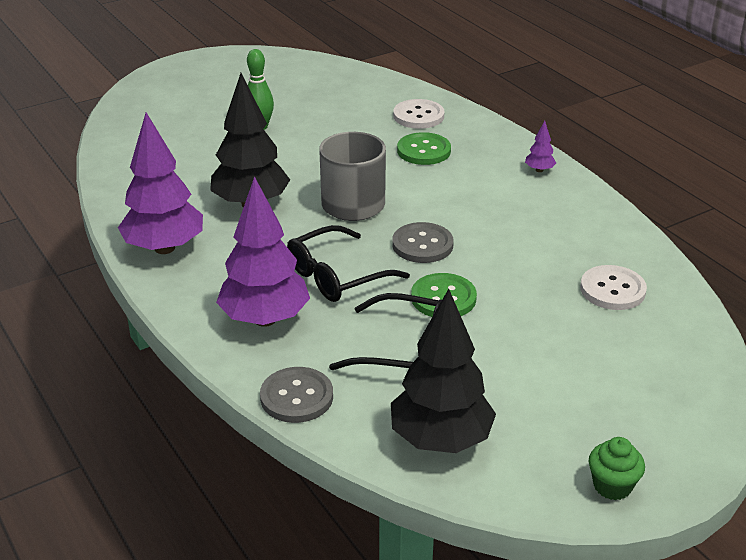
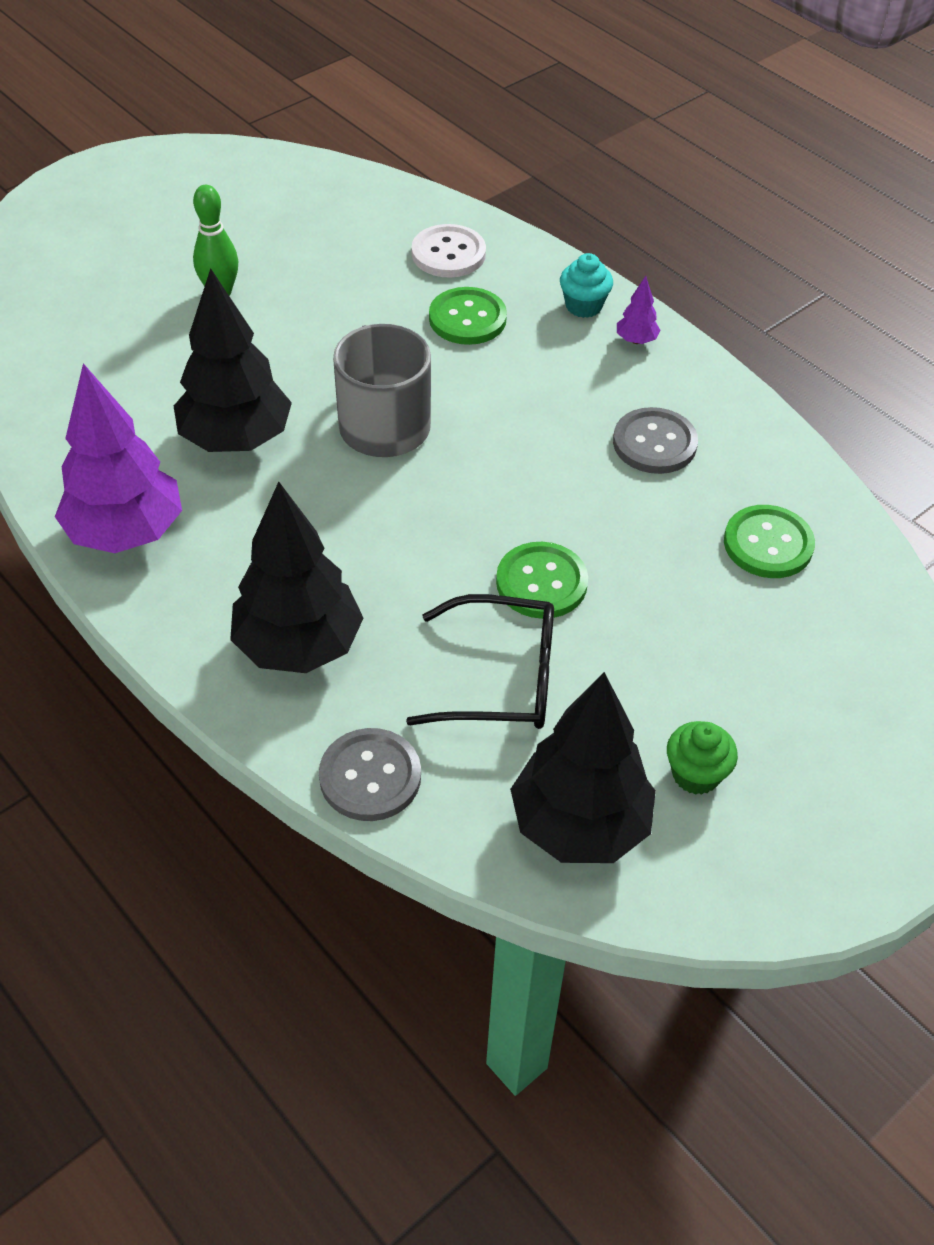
camera: 10 degrees left, 15 degrees up
purple tree [216,176,310,327] -> black tree [230,482,363,673]
black glasses [287,225,410,302] -> none
grey button [392,222,454,263] -> grey button moved to [613,407,698,474]
white button [580,265,647,310] -> green button [724,505,815,578]
green cupcake [589,437,645,500] -> green cupcake moved to [667,721,738,795]
none -> turquoise cupcake [560,253,613,318]

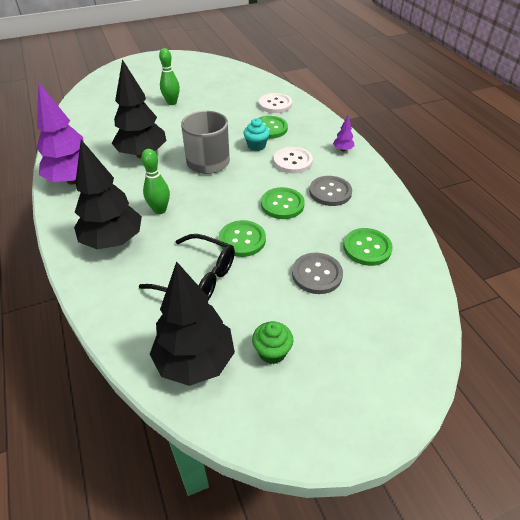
camera: 20 degrees right, 5 degrees down
grey button [319,728,421,821] -> grey button moved to [292,253,343,294]
turquoise cupcake [560,253,613,318] -> turquoise cupcake moved to [243,118,270,151]
none -> green bowling pin [141,149,170,214]
none -> green button [261,187,305,219]
none -> white button [273,147,313,173]

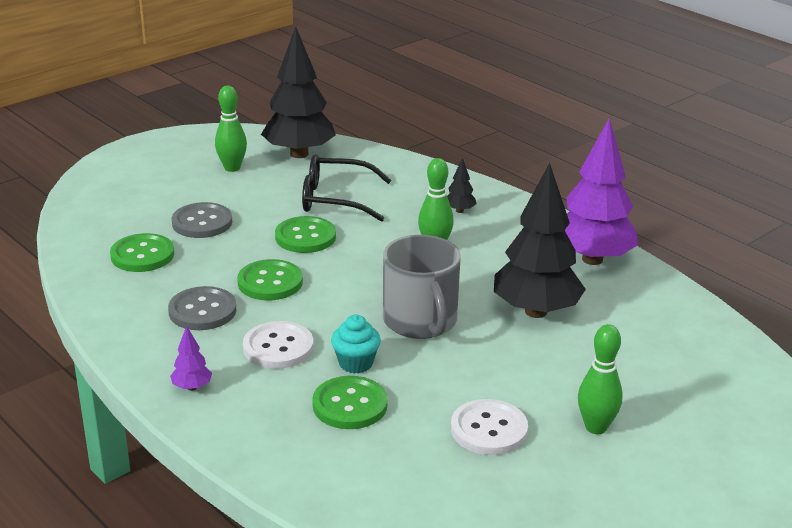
camera: 160 degrees right, 15 degrees down
black tree [74,140,142,249] -> black tree [447,158,476,213], size x0.41
green cupcake [252,321,293,364] -> green bowling pin [215,86,247,172]
white button [259,93,292,113] -> white button moved to [451,399,528,455]

